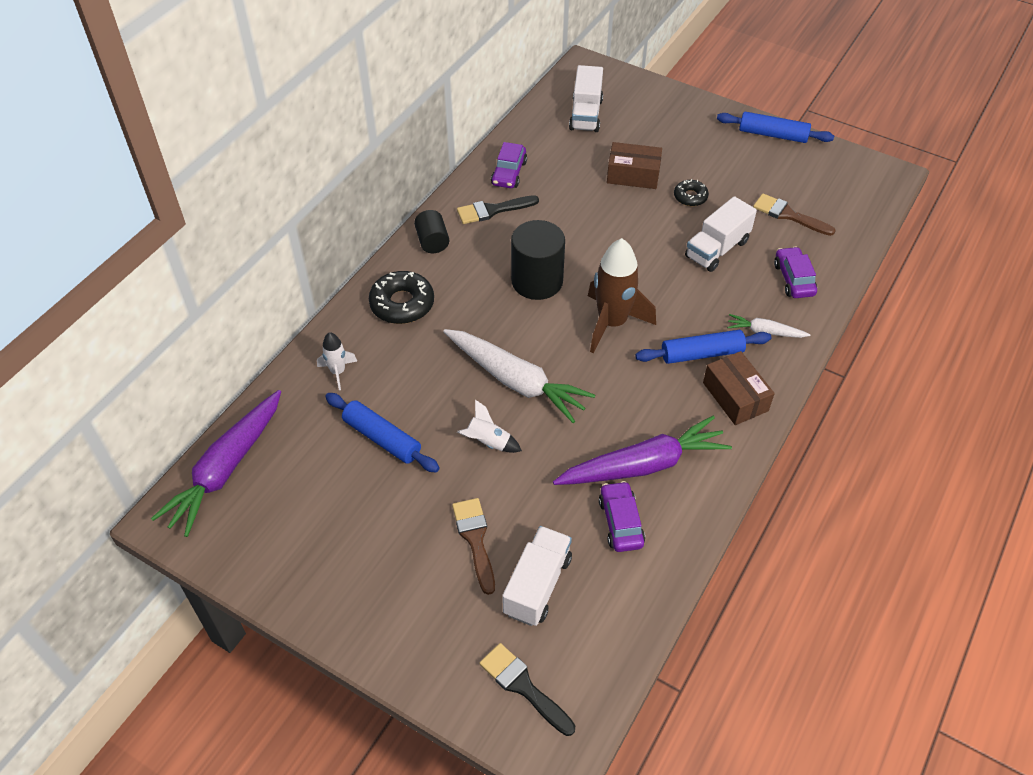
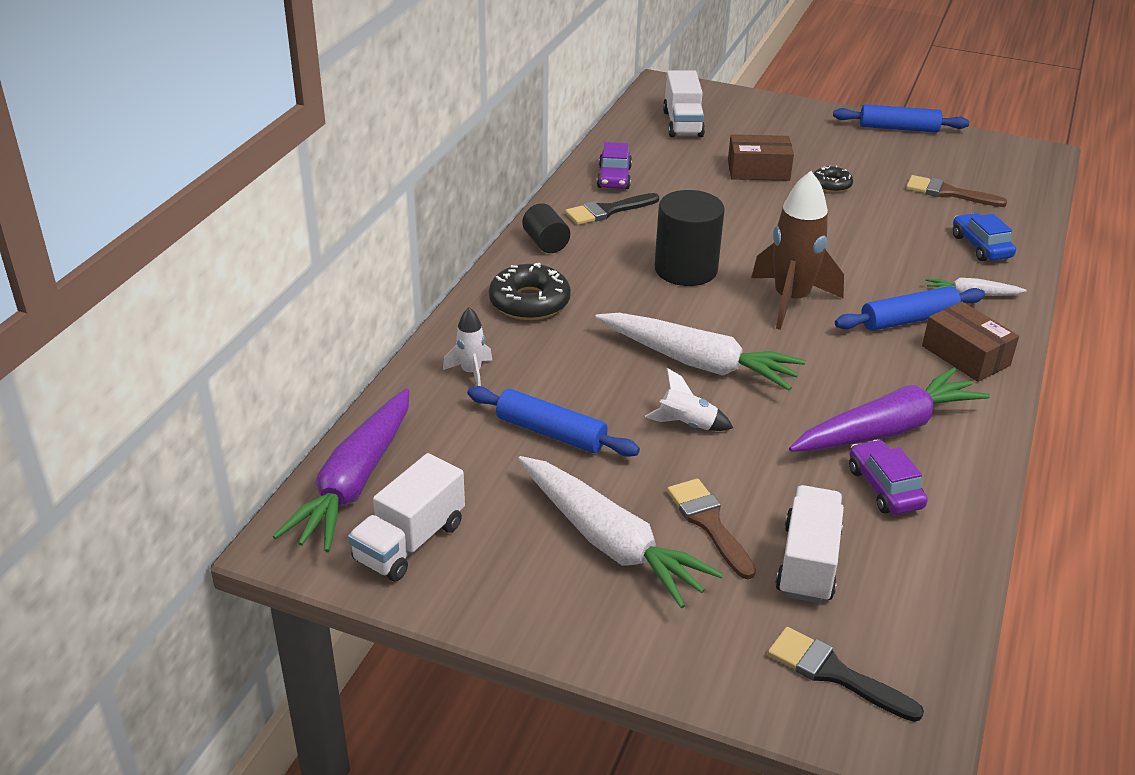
camera: 10 degrees left, 15 degrees down
white truck [685,196,757,272] -> white truck moved to [348,453,465,582]
purple car [774,247,817,298] -> blue car [953,213,1016,261]
none -> white carrot [518,456,724,608]

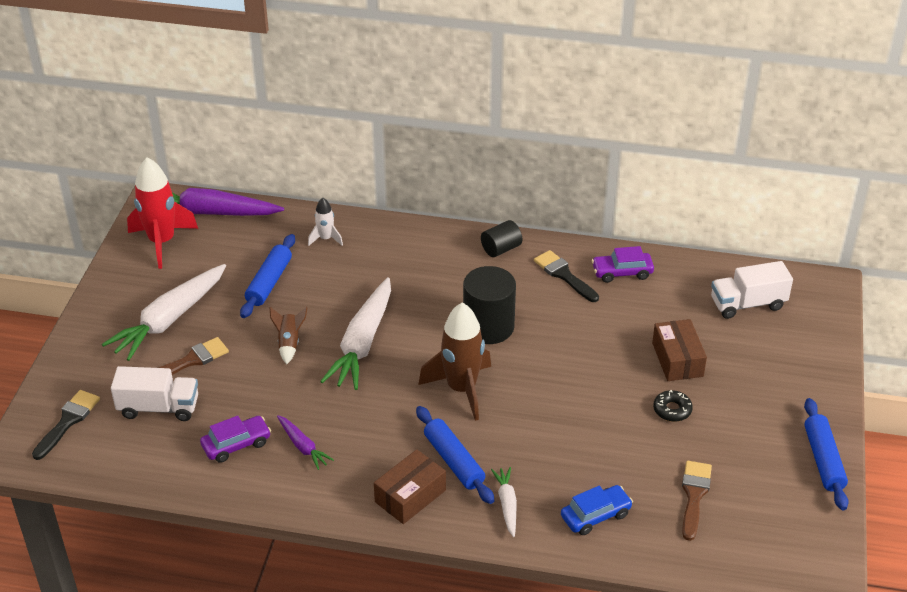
camera: 80 degrees right, 5 degrees up
white truck [348,453,465,582] -> red rocket [127,157,198,269]
black donut [489,263,571,320] -> none
white rocket [645,368,733,431] -> brown rocket [269,307,308,364]
purple carrot [789,368,990,452] -> purple carrot [277,415,334,470], size x0.49

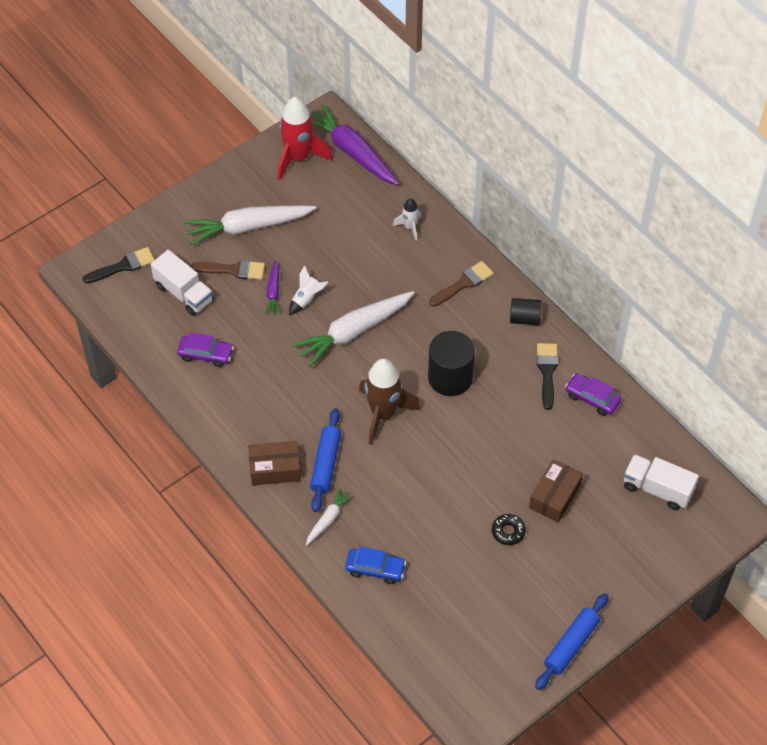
camera: 40 degrees right, 15 degrees up
blue rolling pin [240,234,295,318] -> none
brown rocket [269,307,308,364] -> white rocket [289,265,328,315]
purple carrot [277,415,334,470] -> purple carrot moved to [265,260,280,315]
brown brush [682,461,712,541] -> brown brush moved to [429,261,494,307]

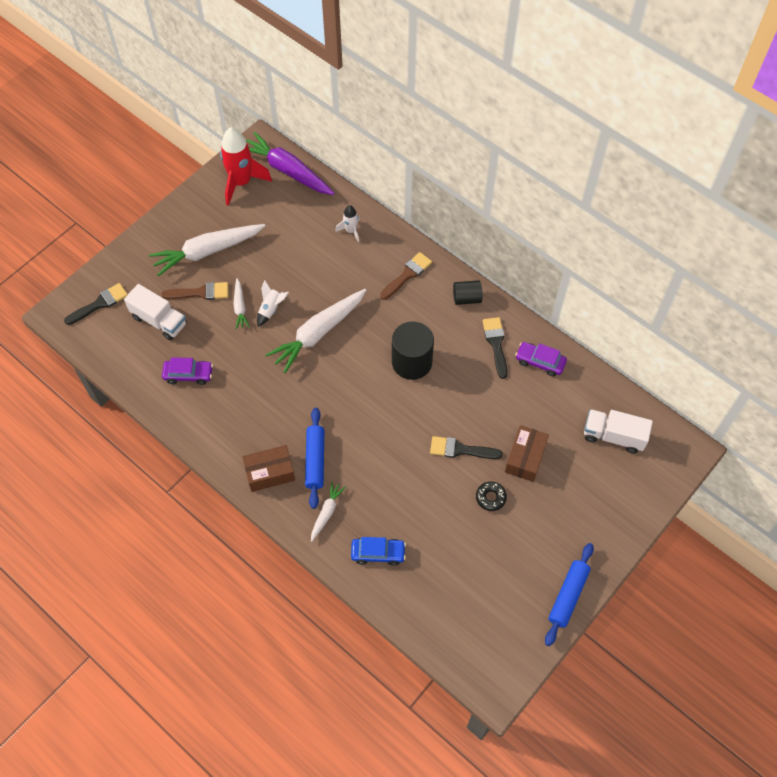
camera: 10 degrees left, 5 degrees up
purple carrot [265,260,280,315] -> white carrot [233,278,250,330]
brown rocket [359,358,421,445] -> none
none -> black brush [430,436,503,459]

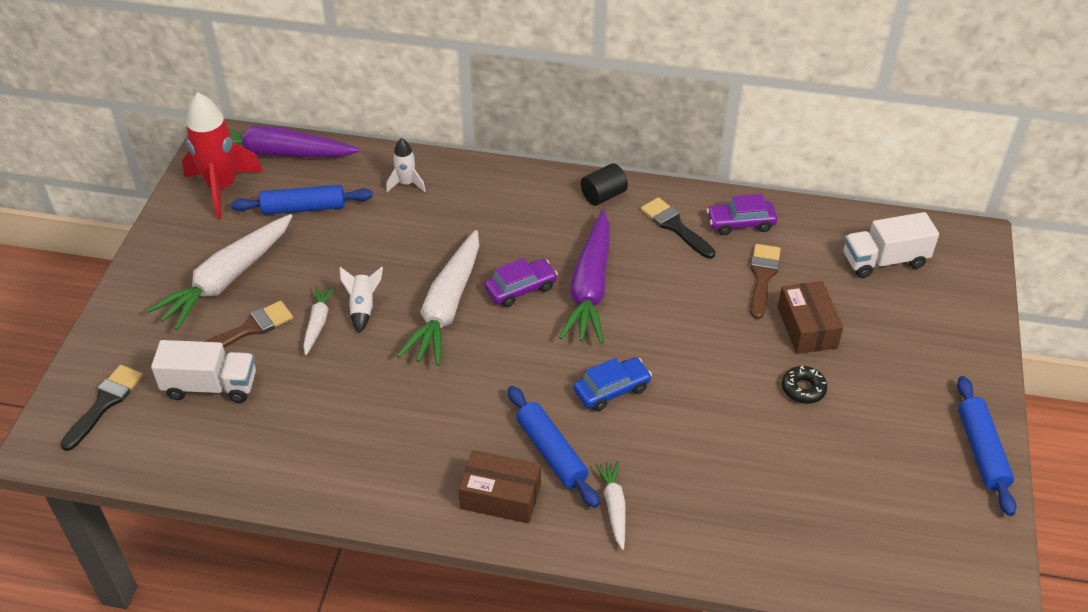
camera: 30 degrees left, 15 degrees down
purple car [162,357,213,385] -> purple car moved to [484,258,558,307]
white carrot [233,278,250,330] -> white carrot turned 135 degrees counterclockwise [303,286,336,355]
brown box [242,445,295,492] -> brown box turned 60 degrees clockwise [459,450,541,523]
blue car [351,537,406,566] -> blue car moved to [574,357,652,411]
brown brush [380,252,432,300] -> brown brush moved to [751,244,781,319]
black cylinder [392,321,434,380] -> purple carrot [559,210,610,344]
black brush [430,436,503,459] -> none
none -> blue rolling pin [231,185,373,215]

